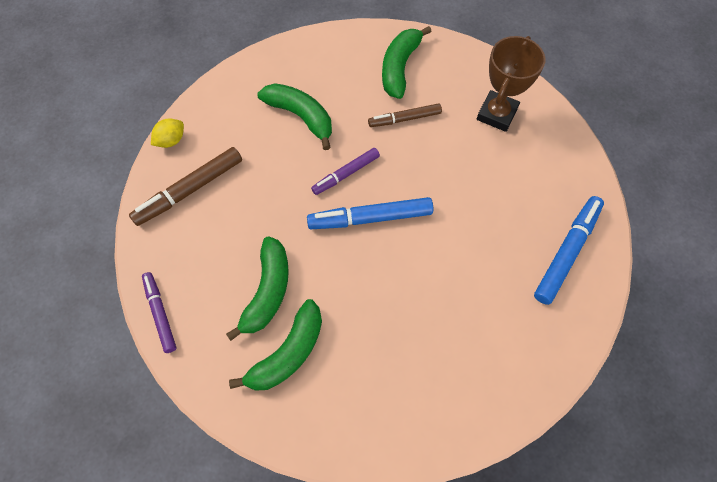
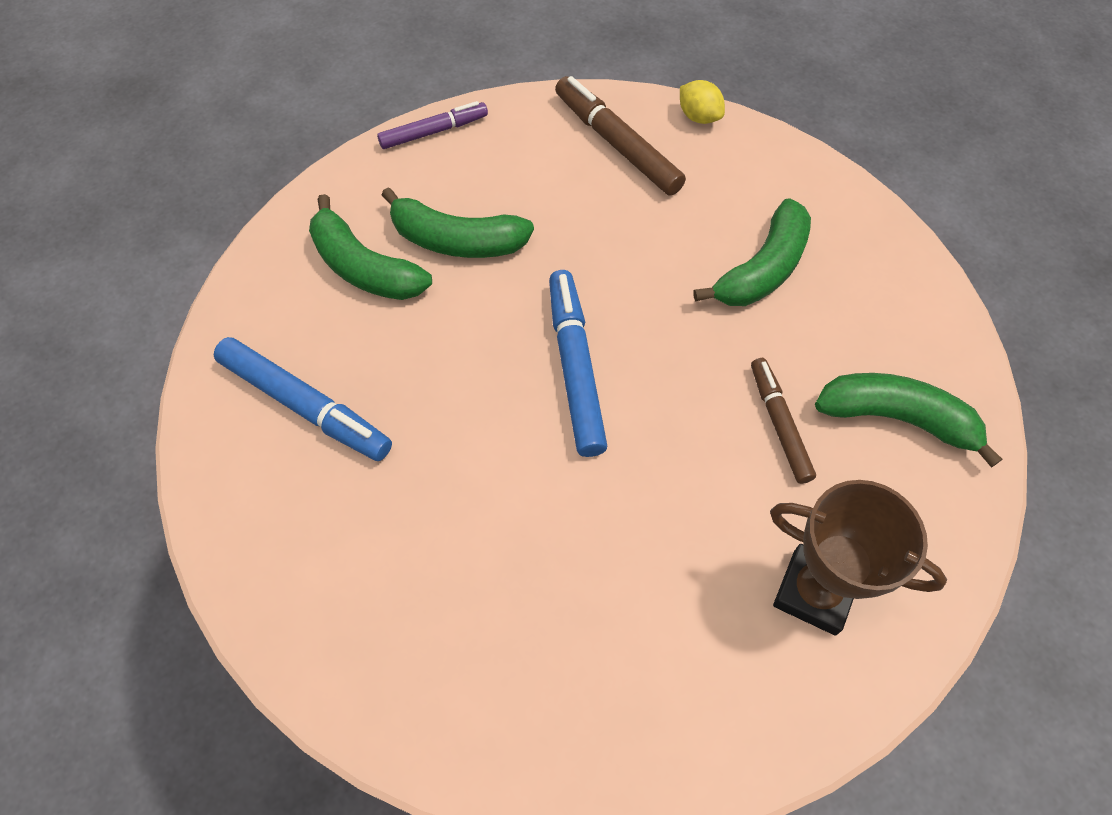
camera: 90 degrees right, 5 degrees down
purple marker [311,148,380,195] -> none
blue marker [534,196,604,305] -> blue marker moved to [214,337,392,461]

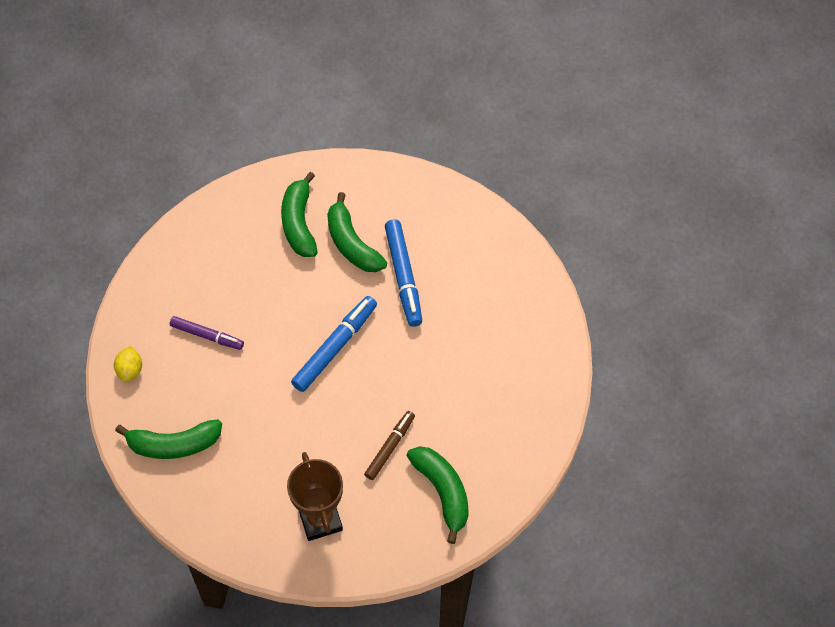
camera: 45 degrees right, 0 degrees up
blue marker [214,337,392,461] -> blue marker moved to [385,219,422,327]
purple marker [377,101,488,149] -> purple marker moved to [170,316,244,350]
brown marker [555,76,686,196] -> none
yellow lemon [680,80,725,124] -> yellow lemon moved to [114,346,142,383]
green banana [693,198,811,306] -> green banana moved to [115,420,222,459]

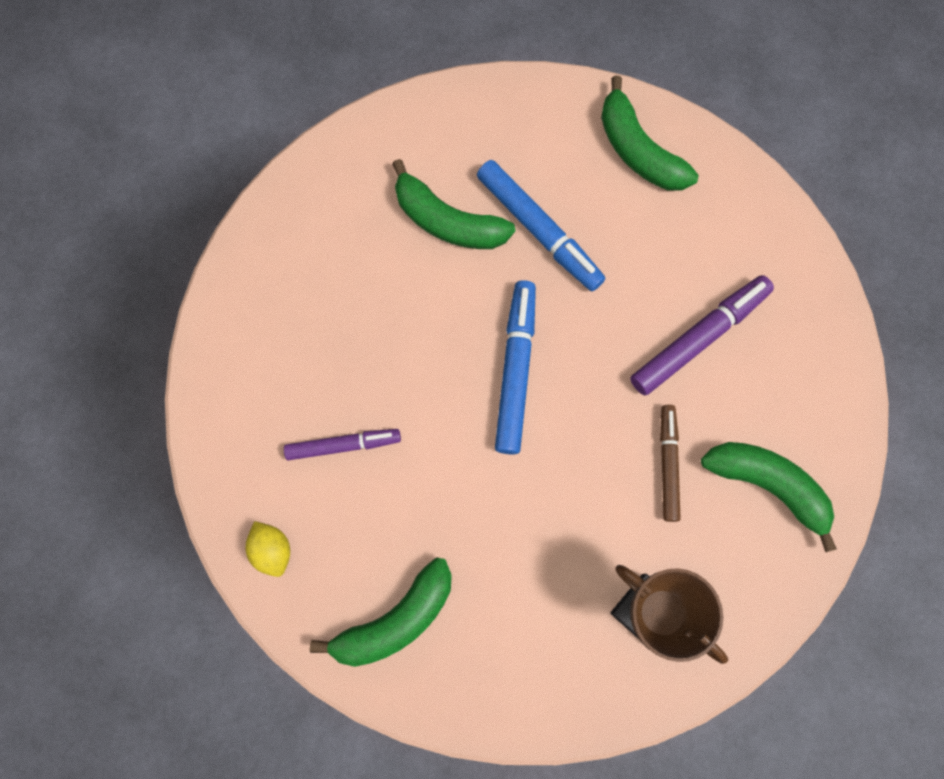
camera: 30 degrees left, 15 degrees up
green banana [281,172,318,257] -> green banana moved to [601,76,698,191]
none -> purple marker [630,275,774,396]

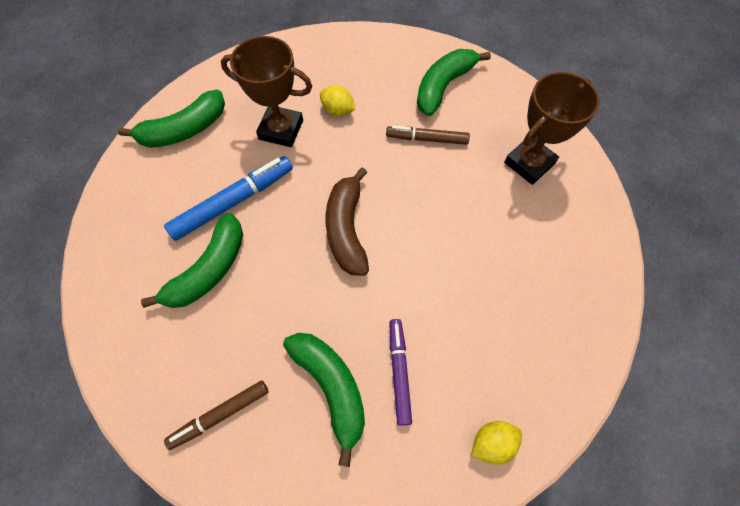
camera: 85 degrees left, 10 degrees down
green banana [310,558,452,667] -> green banana moved to [283,333,365,467]
blue marker [495,280,536,454] -> brown banana [326,168,369,276]
purple marker [630,275,774,396] -> yellow lemon [320,85,355,116]
none -> brown marker [164,381,269,450]
none -> brown trophy [221,36,312,147]

